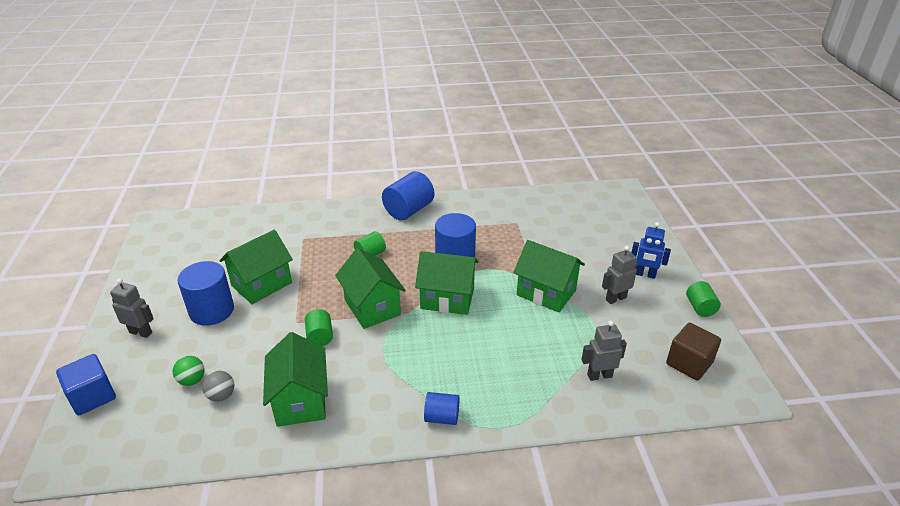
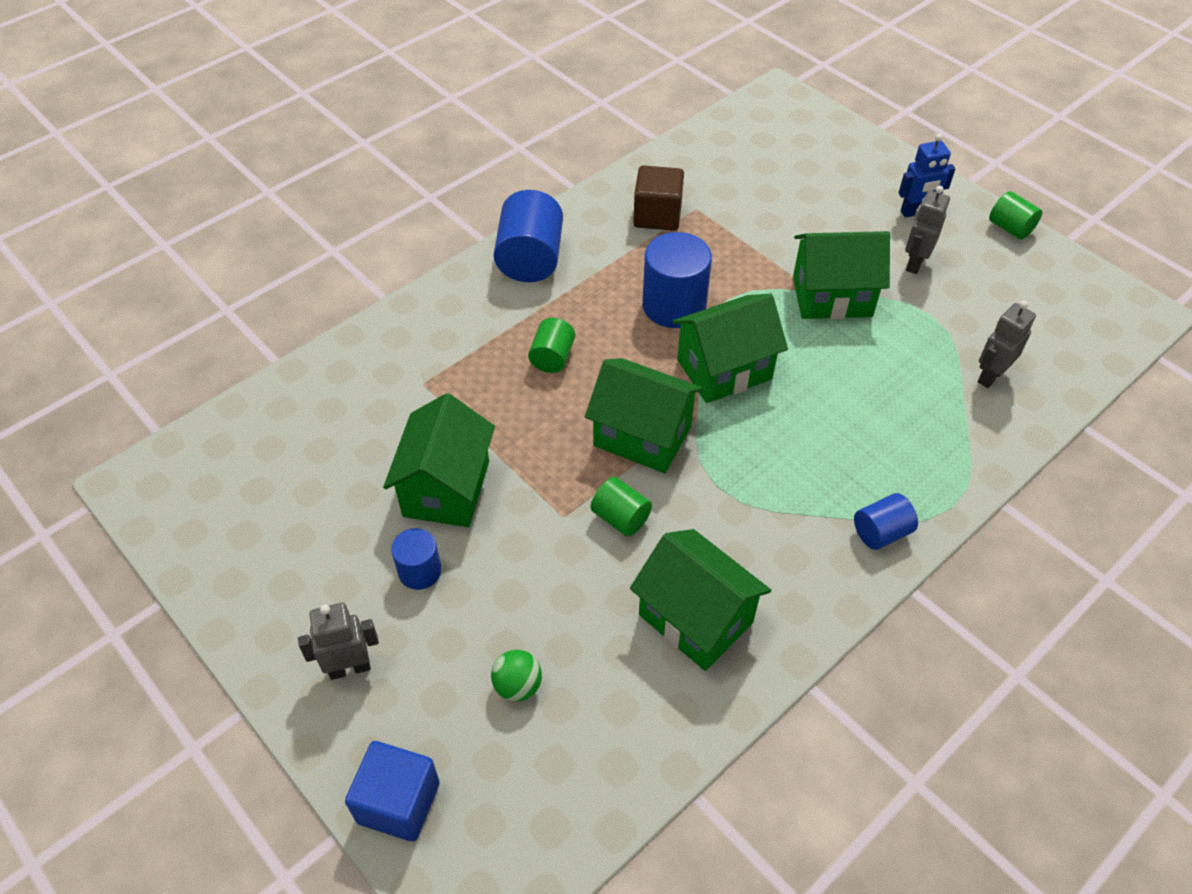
camera: 35 degrees left, 15 degrees up
blue cylinder [178,261,234,326] -> blue cylinder [391,528,442,590], size x0.56
grey ball [202,371,234,402] -> none
brown cube [666,323,721,381] -> brown cube moved to [633,165,684,231]

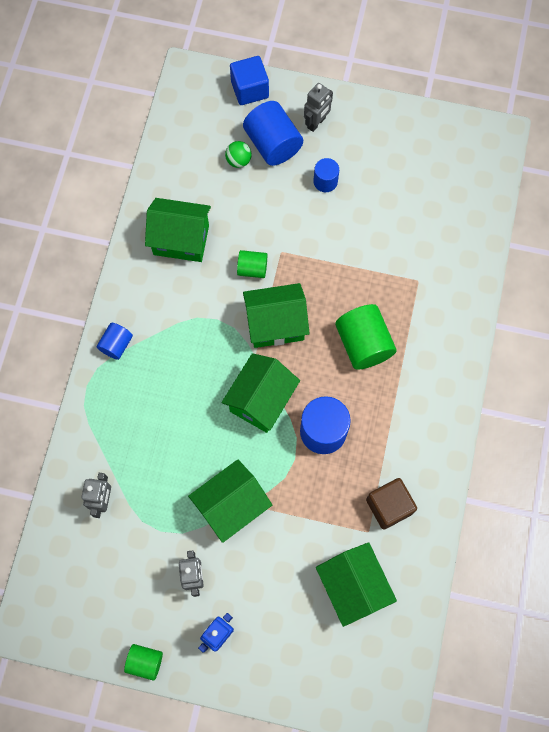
camera: 145 degrees right, 20 degrees up
green house [383,393,495,527] -> green house moved to [316,542,397,627]
blue cylinder [494,190,563,282] -> blue cylinder moved to [243,101,303,166]
green cylinder [528,318,575,373] -> green cylinder [335,304,397,370], size x1.77

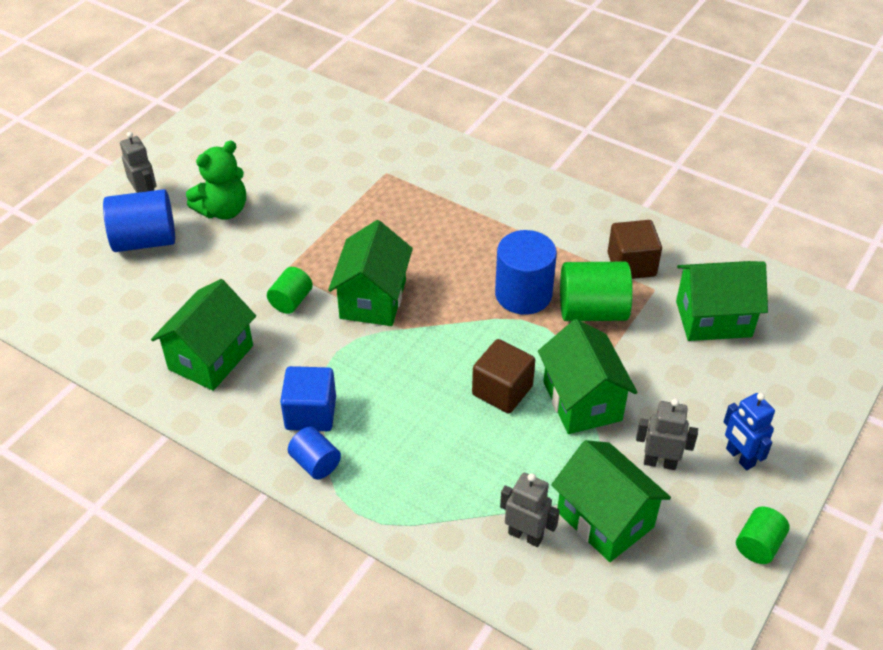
camera: 70 degrees left, 25 degrees down
green house [222,353,300,433] -> green house moved to [551,440,671,562]
green ball [225,141,251,168] -> none
blue cube [230,56,269,105] -> blue cube moved to [280,366,336,431]
blue cylinder [313,158,339,192] -> green teddy bear [186,140,246,220]
green cylinder [335,304,397,370] -> green cylinder moved to [560,262,633,321]
none -> brown cube [472,339,535,413]

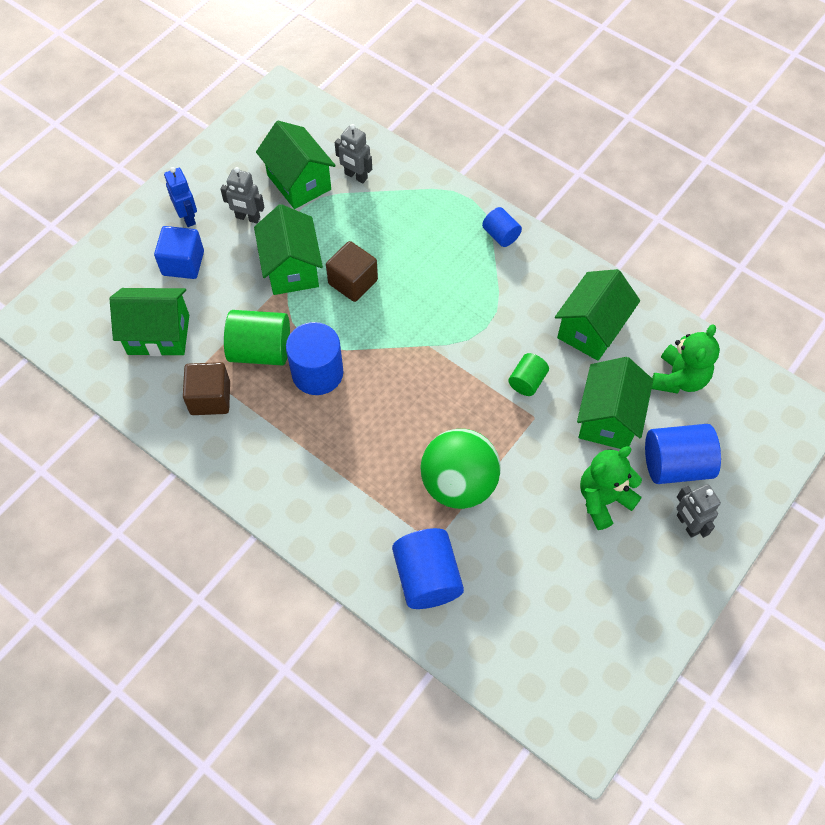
camera: 175 degrees left, 15 degrees up
blue cube [280,366,336,431] -> blue cube moved to [154,226,204,279]
green house [328,220,413,326] -> green house moved to [577,357,653,449]
green cylinder [736,507,790,564] -> none
none -> blue cylinder [392,528,464,609]
none -> green ball [420,429,501,509]
none -> green teddy bear [652,324,720,394]

